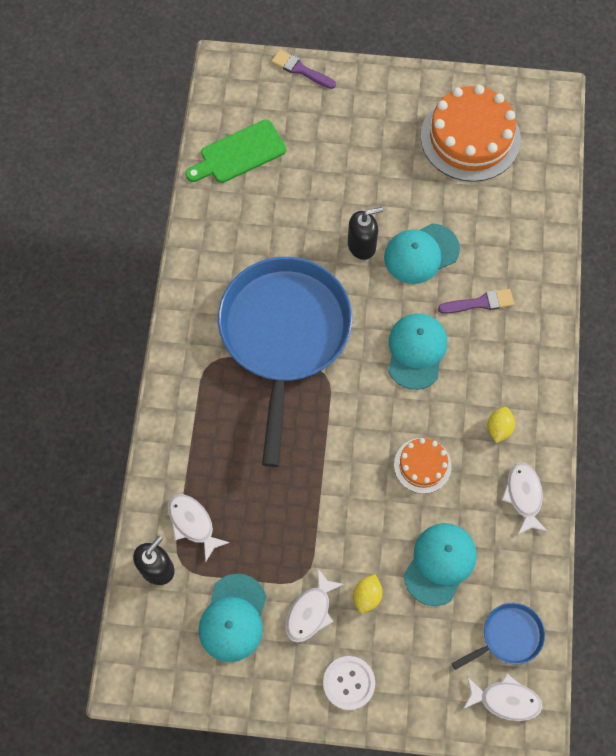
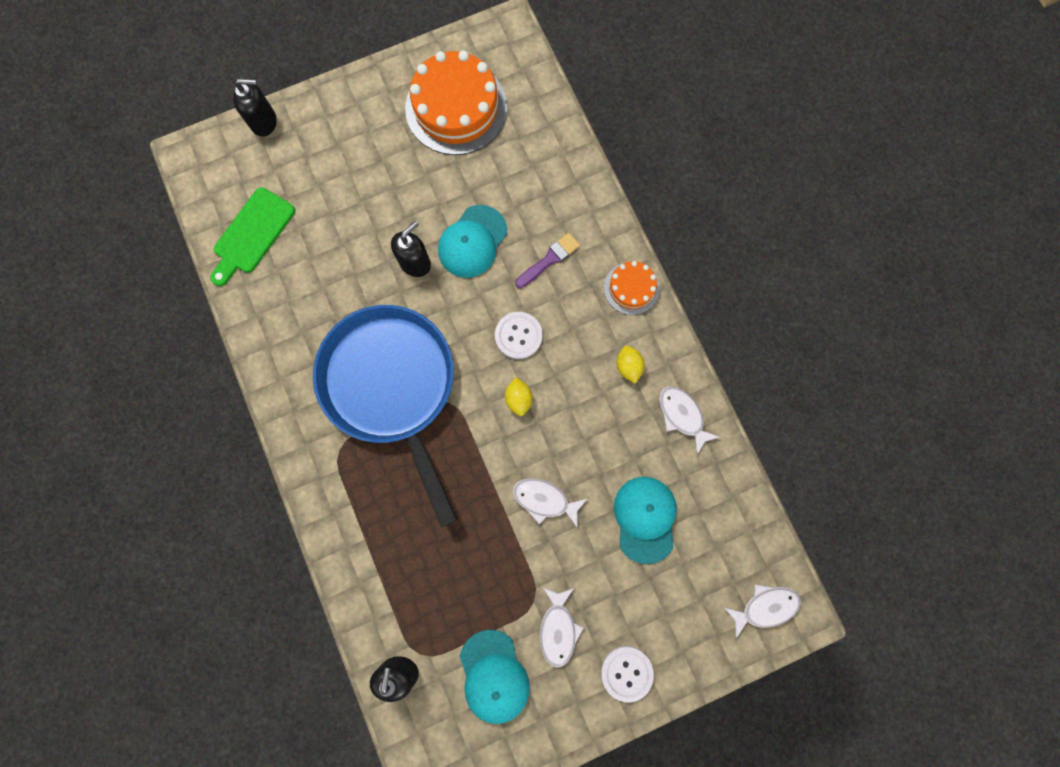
camera: 30 degrees left, 10 degrees up
white fish [168,494,230,562] -> white fish moved to [513,478,587,528]
purple brush [271,50,336,89] -> black soap dispenser [233,79,277,137]
yellow lemon [353,574,383,613] -> yellow lemon moved to [505,377,532,416]
turquoise cap [388,314,447,390] -> white button [495,312,543,359]
orange cake [394,438,452,494] -> orange cake moved to [604,261,659,315]
blue pan [452,603,545,670] -> none

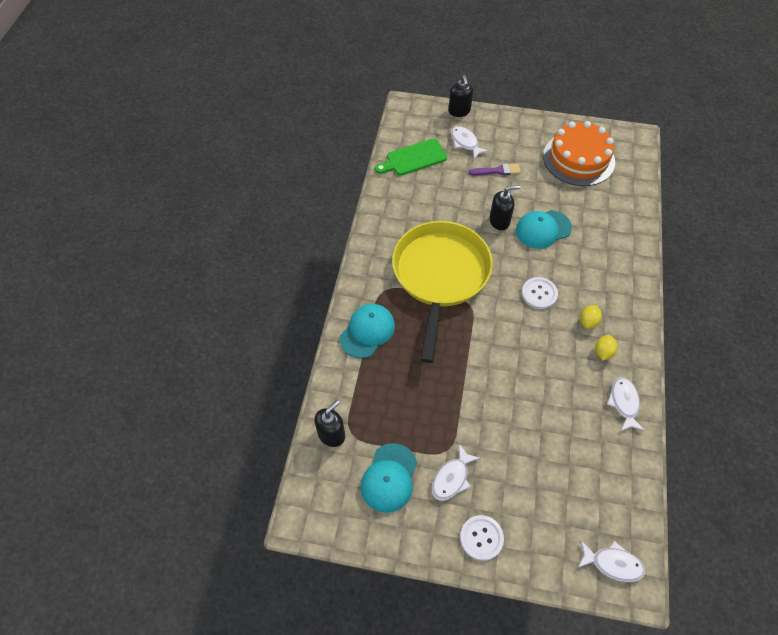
camera: 35 degrees right, 20 degrees down
black soap dispenser [233,79,277,137] -> black soap dispenser turned 45 degrees clockwise [448,75,473,117]
blue pan [313,305,458,527] -> yellow pan [392,221,493,363]
yellow lemon [505,377,532,416] -> yellow lemon moved to [580,305,602,329]
white fish [513,478,587,528] -> white fish moved to [451,126,489,159]
purple brush [515,233,580,288] -> purple brush moved to [469,163,521,175]
orange cake [604,261,659,315] -> none
turquoise cap [614,477,677,564] -> turquoise cap moved to [340,304,395,358]

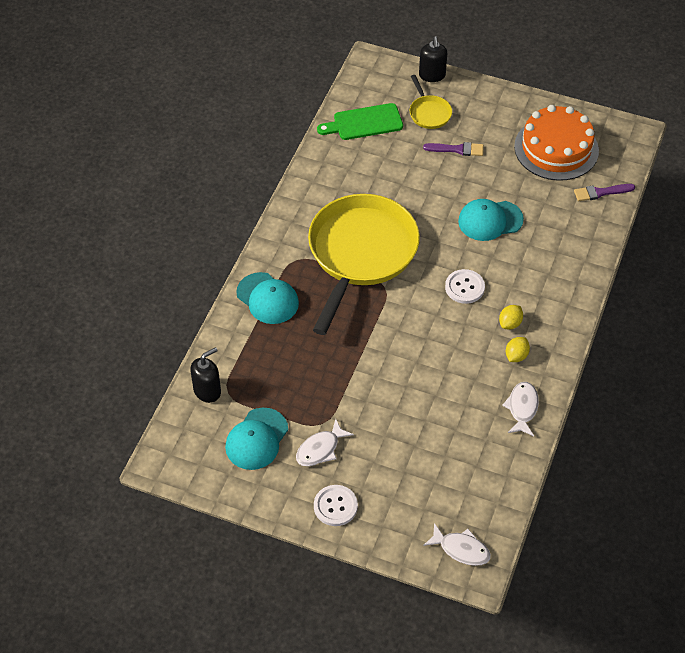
camera: 10 degrees right, 5 degrees down
turquoise cap [340,304,395,358] -> turquoise cap turned 90 degrees clockwise [236,272,299,324]
white fish [451,126,489,159] -> yellow pan [410,75,452,129]
black soap dispenser [489,185,520,230] -> none
none -> purple brush [574,184,635,201]

